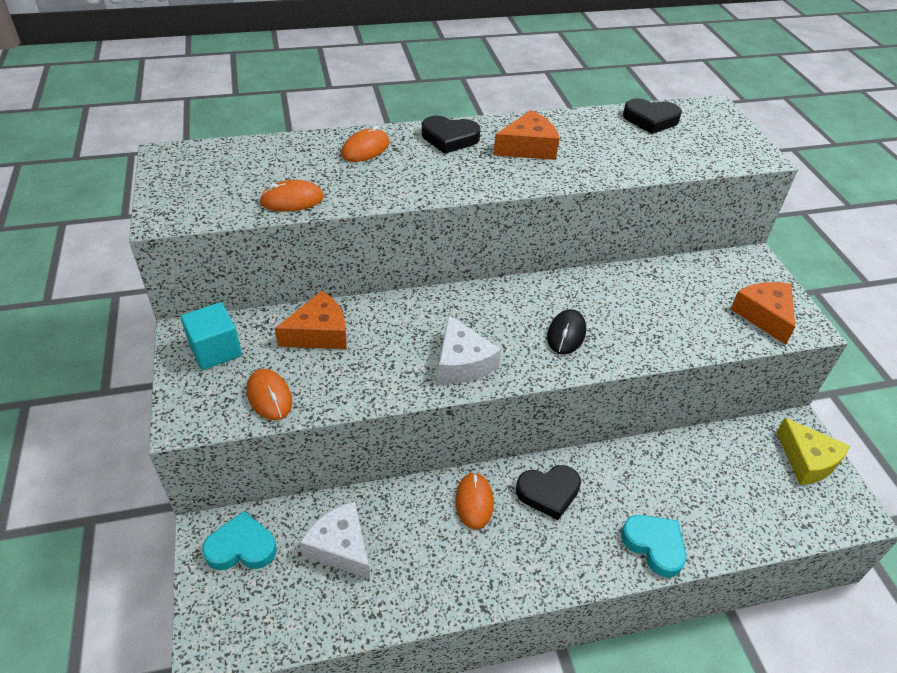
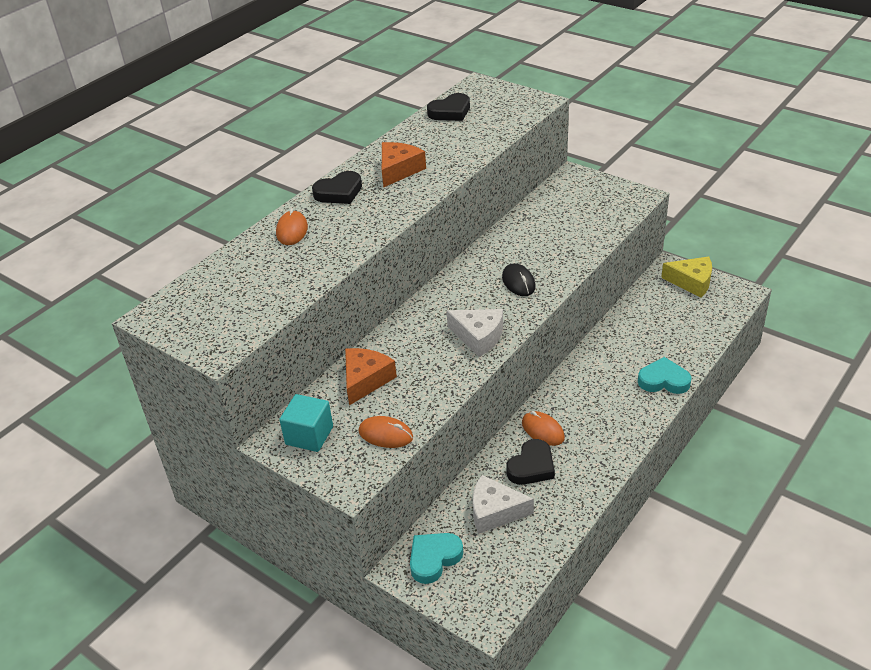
camera: 35 degrees left, 5 degrees down
orange mouse [259,180,324,212] -> none
black heart [516,465,581,520] -> black heart moved to [506,439,555,485]
orange cheese [730,282,795,345] -> none

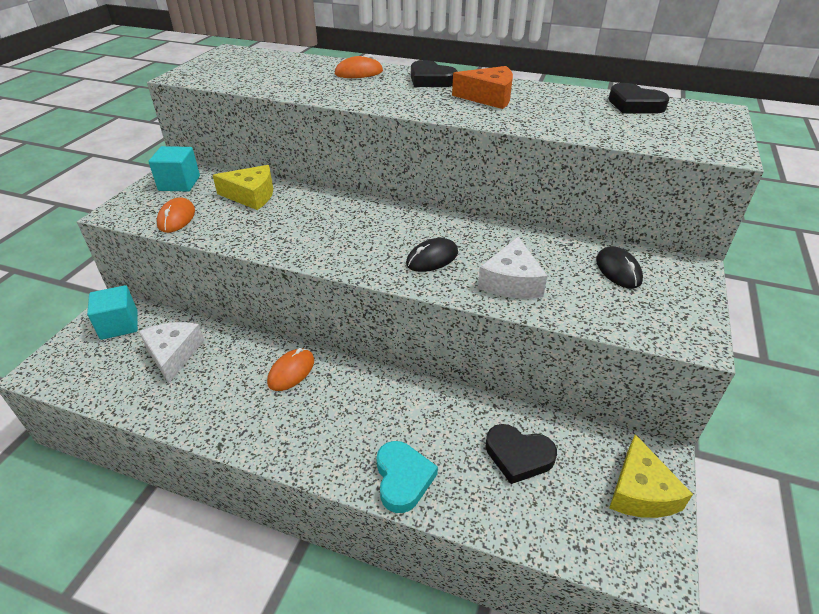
camera: 70 degrees right, 0 degrees up
orange cheese [345,348,397,406] -> yellow cheese [213,165,273,210]
turquoise heart [410,533,463,584] -> turquoise cube [87,285,138,340]
white cheese [447,309,503,357] -> white cheese moved to [478,237,547,299]
black heart [506,439,555,485] -> black heart moved to [485,424,557,484]
none -> black mouse [596,246,643,289]

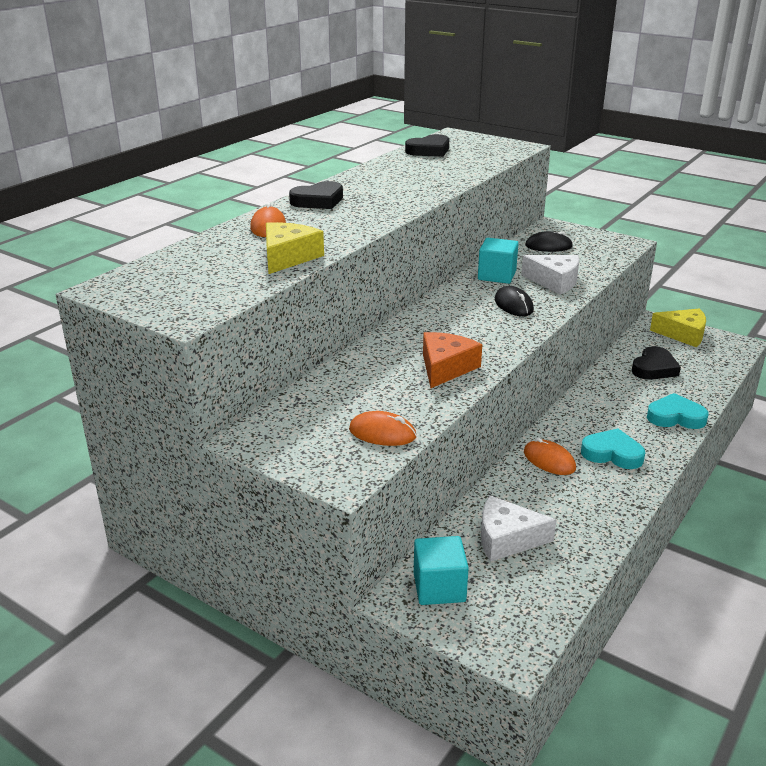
camera: 75 degrees left, 10 degrees down
turquoise cube [148,146,200,191] -> turquoise cube moved to [478,238,519,284]
yellow cheese [213,165,273,210] -> yellow cheese moved to [266,222,324,274]
orange cheese [452,66,513,109] -> orange cheese moved to [423,332,482,388]
none -> turquoise heart [581,428,645,469]

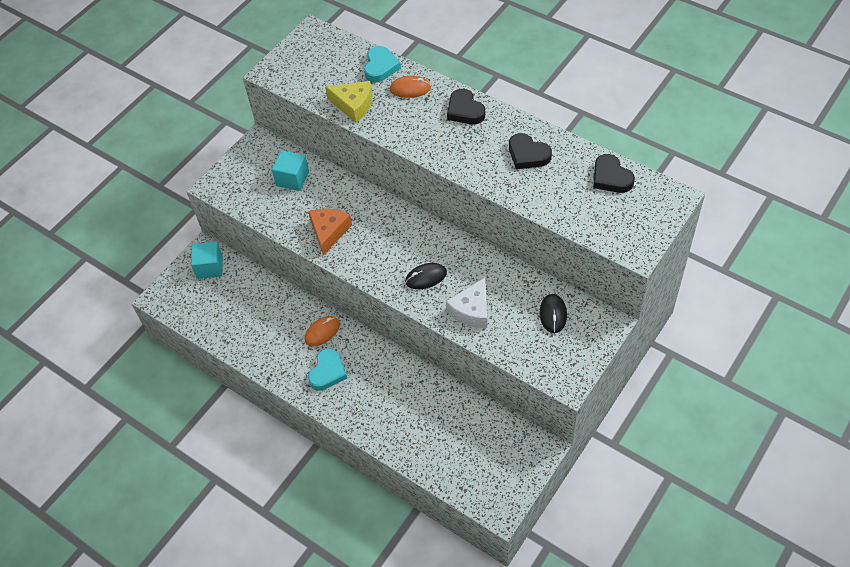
camera: 95 degrees right, 25 degrees up
orange mouse [349,411,417,446] -> none
orange cheese [423,332,482,388] -> orange cheese turned 105 degrees counterclockwise [308,208,352,255]
turquoise cube [478,238,519,284] -> turquoise cube moved to [272,150,309,191]
white cheese [481,495,556,561] -> none
black heart [632,346,681,380] -> black heart moved to [509,133,552,169]
turquoise heart [647,393,708,429] -> turquoise heart moved to [364,46,401,83]
yellow cheese [650,308,706,348] -> none

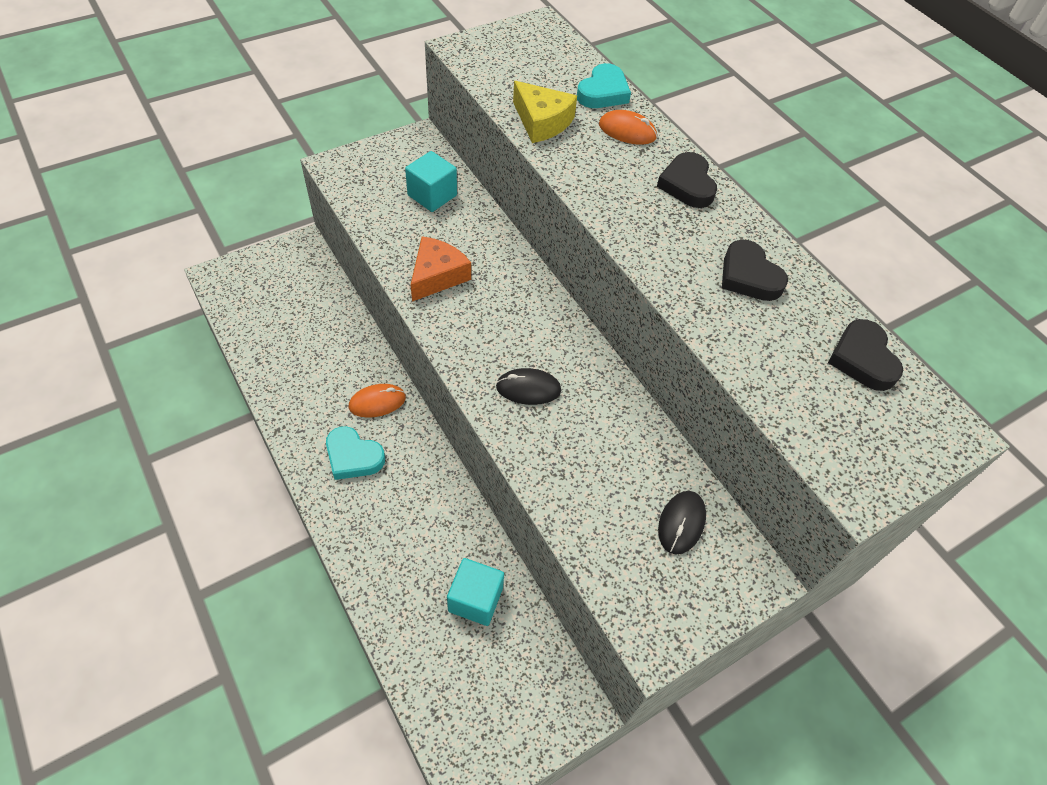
camera: 15 degrees right, 0 degrees up
turquoise cube [191,242,223,279] -> turquoise cube moved to [447,558,504,626]
turquoise heart [308,348,347,391] -> turquoise heart turned 75 degrees clockwise [326,426,385,480]
white cheese [446,278,487,328] -> none

